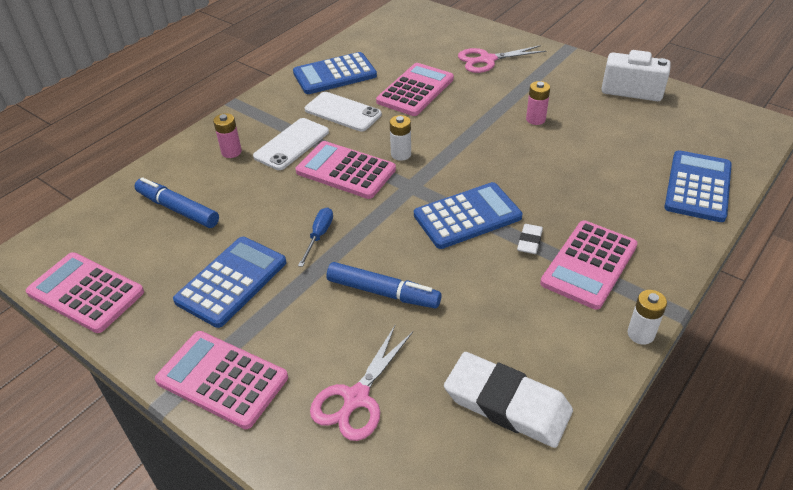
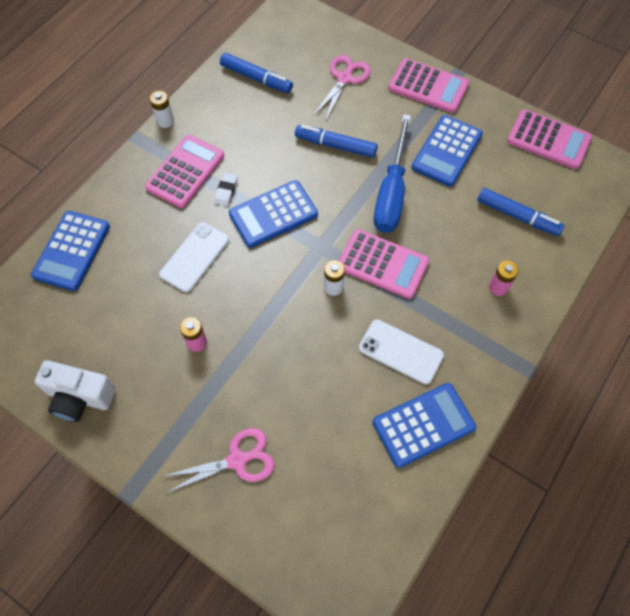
camera: 175 degrees right, 20 degrees up
white phone [253,118,329,170] -> white phone moved to [159,222,229,292]
blue screwdriver [298,207,333,267] -> blue screwdriver [374,114,411,233], size x2.20
pink calculator [376,63,454,116] -> none
white eraser [444,352,573,448] -> blue marker [220,53,293,93]

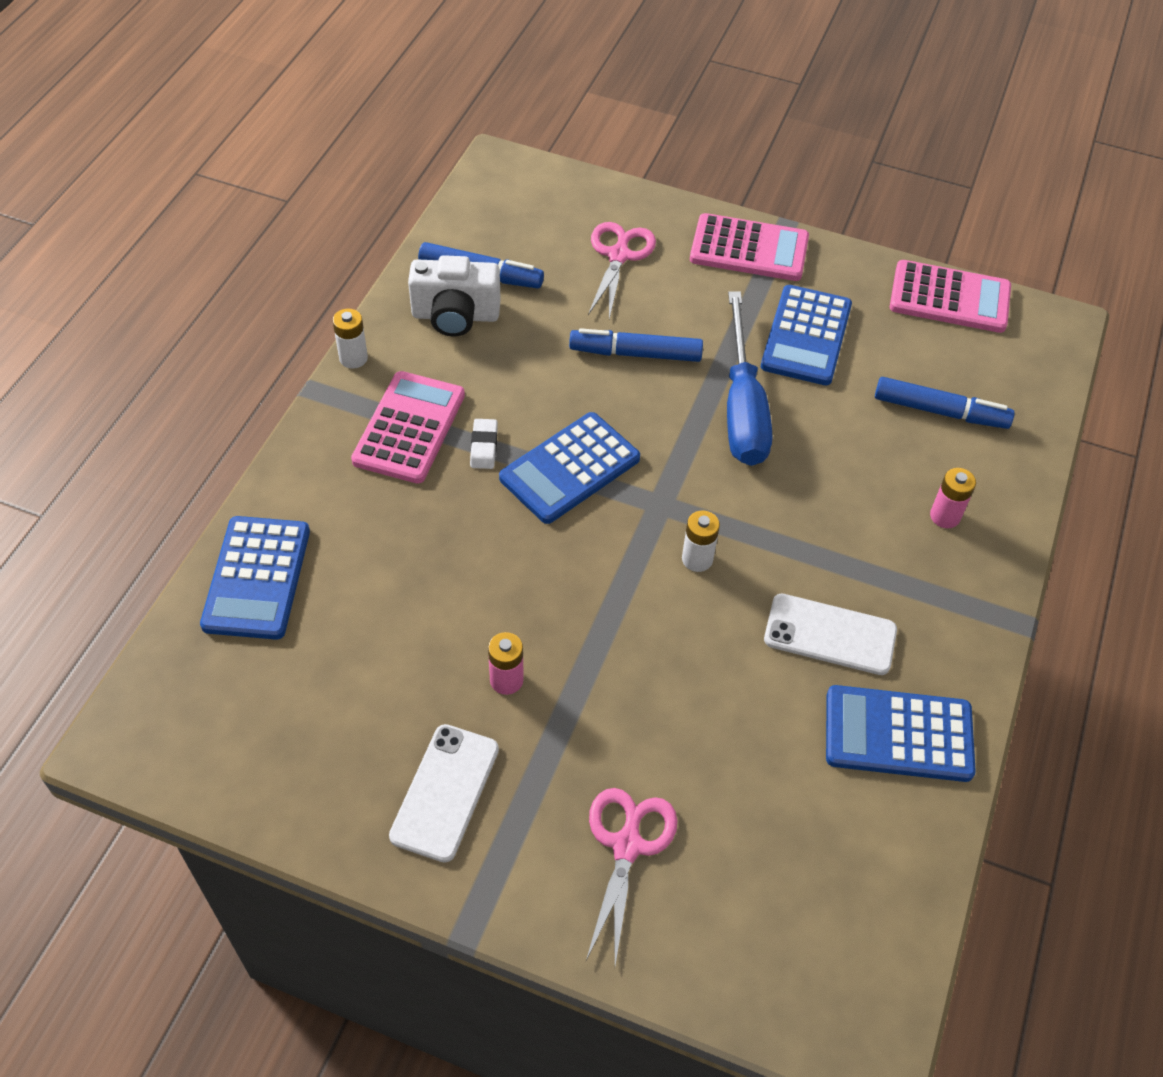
camera: 15 degrees left, 10 degrees down
white camera [35,360,116,422] -> white camera moved to [408,255,501,337]
white phone [159,222,229,292] -> white phone moved to [389,724,499,863]
pink scissors [161,428,275,493] -> pink scissors turned 45 degrees counterclockwise [586,788,678,965]
pink calculator [339,229,429,299] -> none
blue calculator [373,383,476,468] -> blue calculator turned 135 degrees counterclockwise [826,685,976,782]

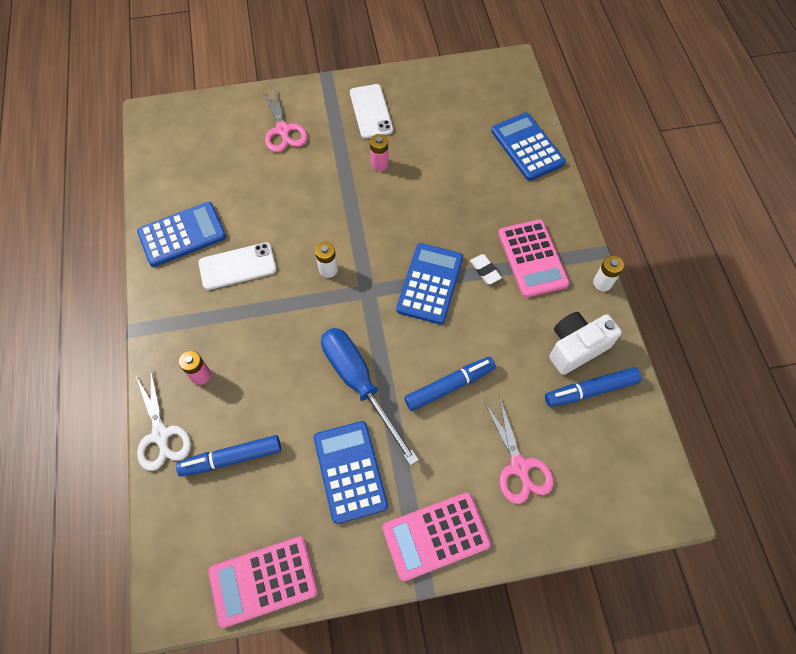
camera: 150 degrees right, 10 degrees up
none -> white scissors [135,370,191,471]

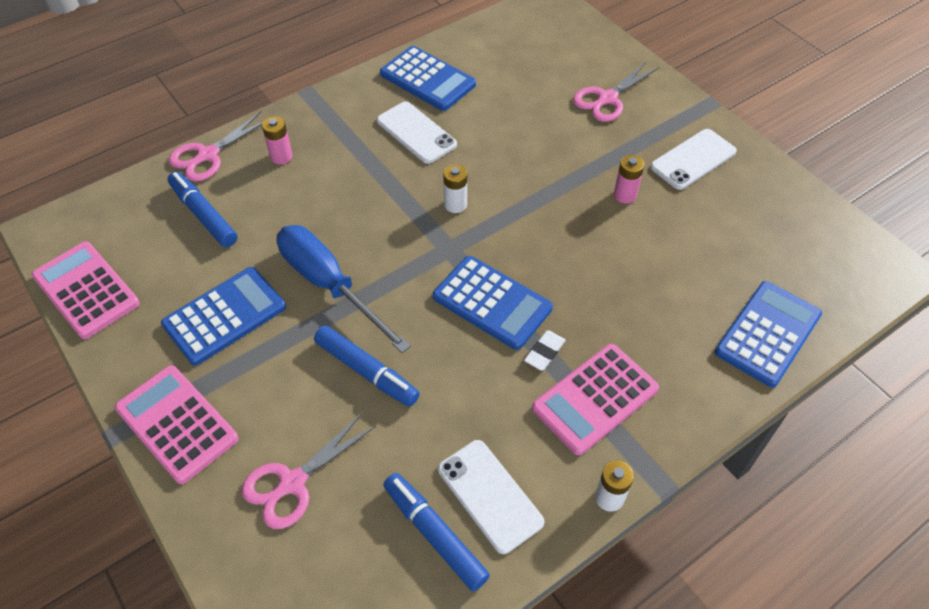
camera: 65 degrees right, 10 degrees down
white scissors [135,370,191,471] -> pink scissors [169,112,263,181]
blue screwdriver [321,328,419,466] -> blue screwdriver turned 75 degrees counterclockwise [276,225,411,353]
blue calculator [396,243,463,324] -> blue calculator turned 45 degrees clockwise [433,256,553,350]
white camera [549,312,622,375] -> white phone [438,440,544,554]

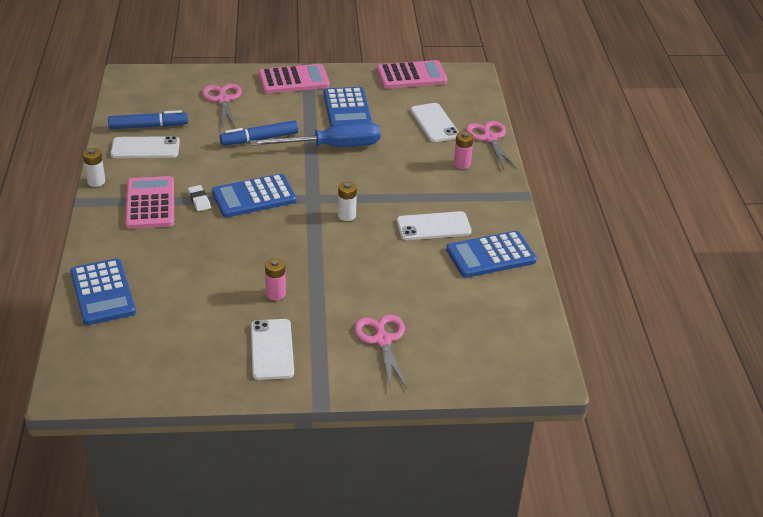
camera: 120 degrees right, 15 degrees down
blue marker [168,172,238,247] -> white phone [410,103,459,142]

